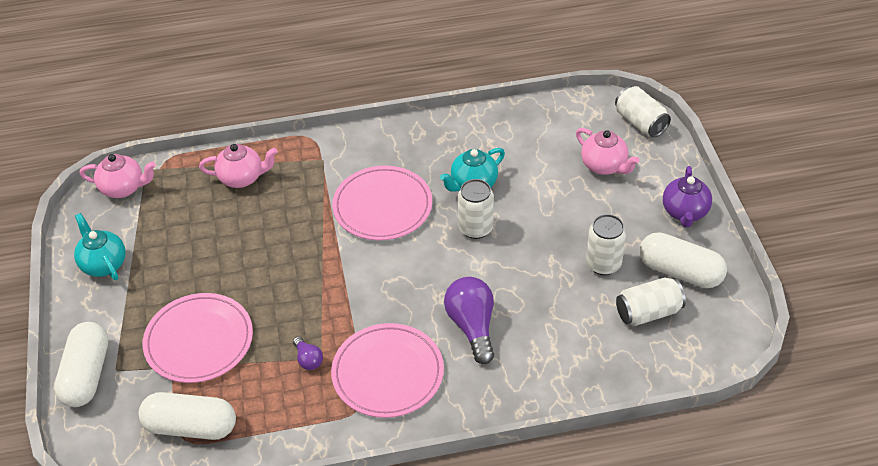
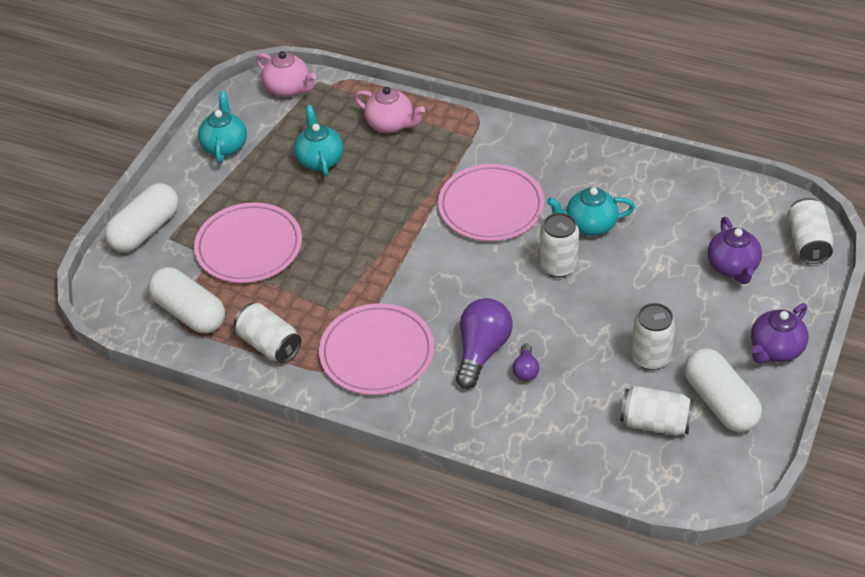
camera: 35 degrees right, 0 degrees up
purple light bulb [293,336,323,370] -> purple light bulb moved to [513,343,539,381]
pink teapot [576,128,640,175] -> purple teapot [708,217,762,284]
none -> white can [234,303,301,363]
none -> turquoise teapot [294,105,343,177]

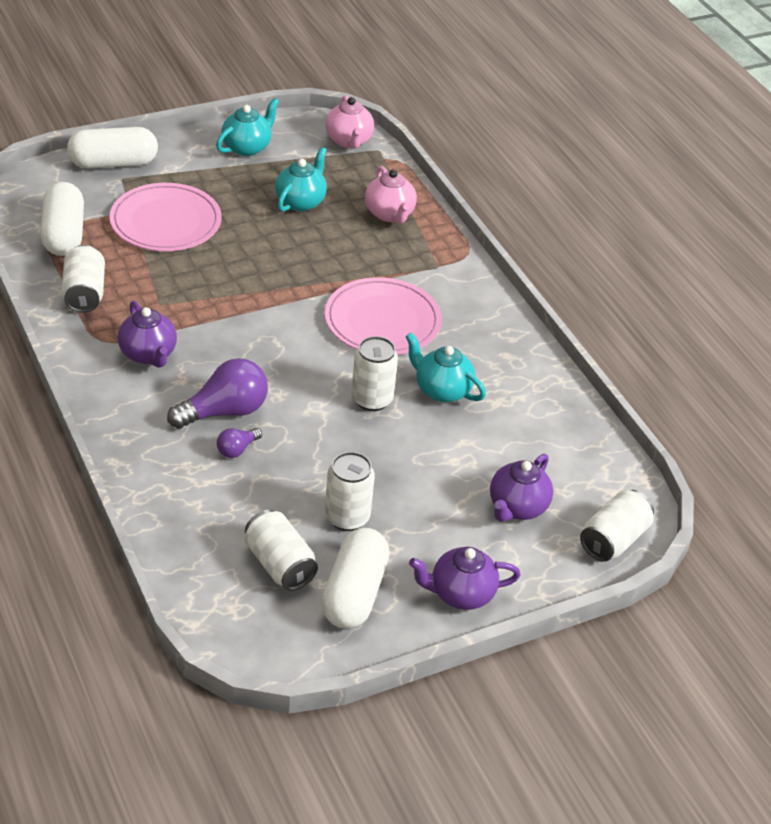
camera: 35 degrees right, 5 degrees down
pink plate [319,303,434,395] -> purple teapot [118,301,177,368]

